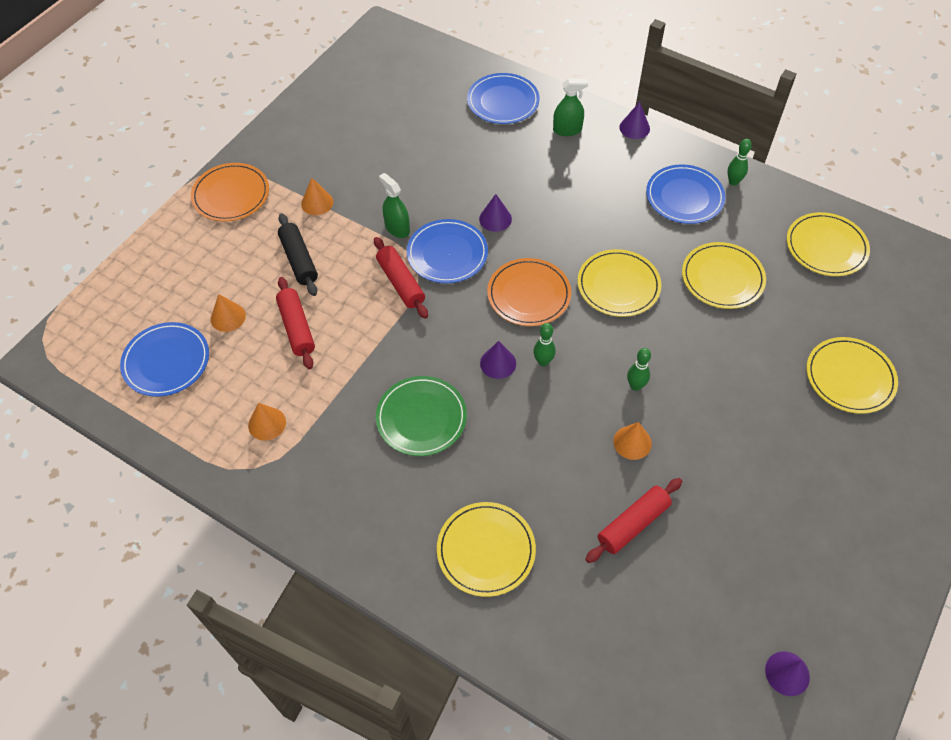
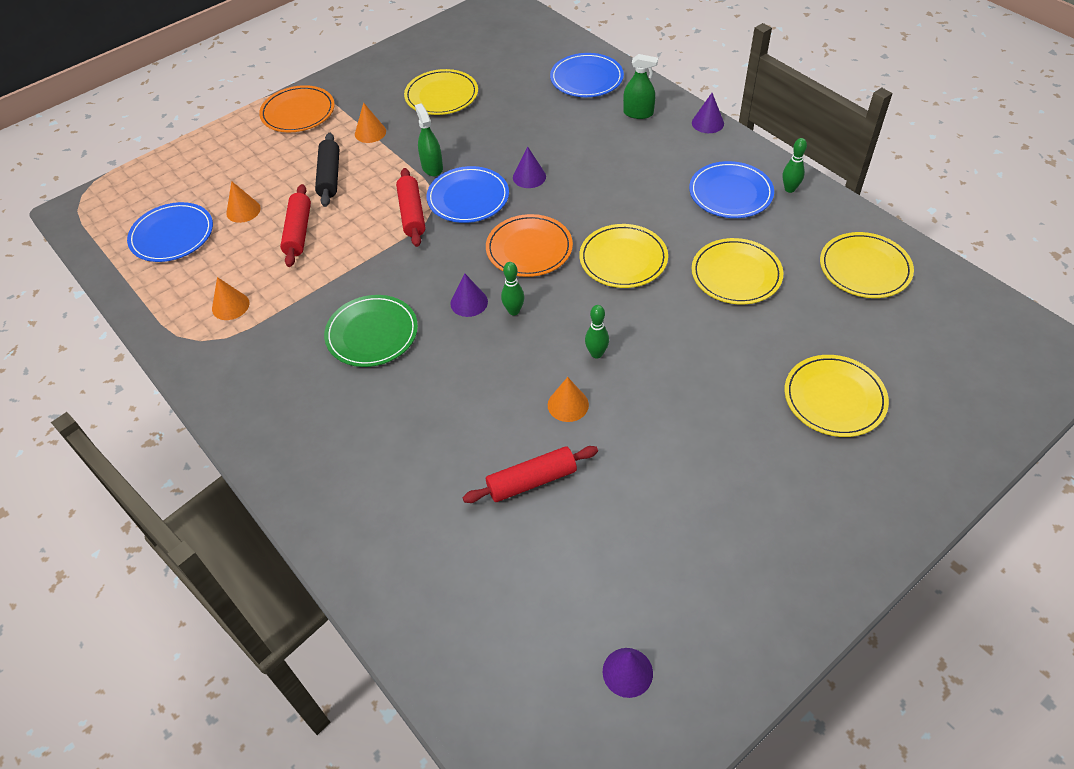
camera: 20 degrees right, 5 degrees down
yellow plate [437,502,536,597] -> yellow plate moved to [404,69,478,115]

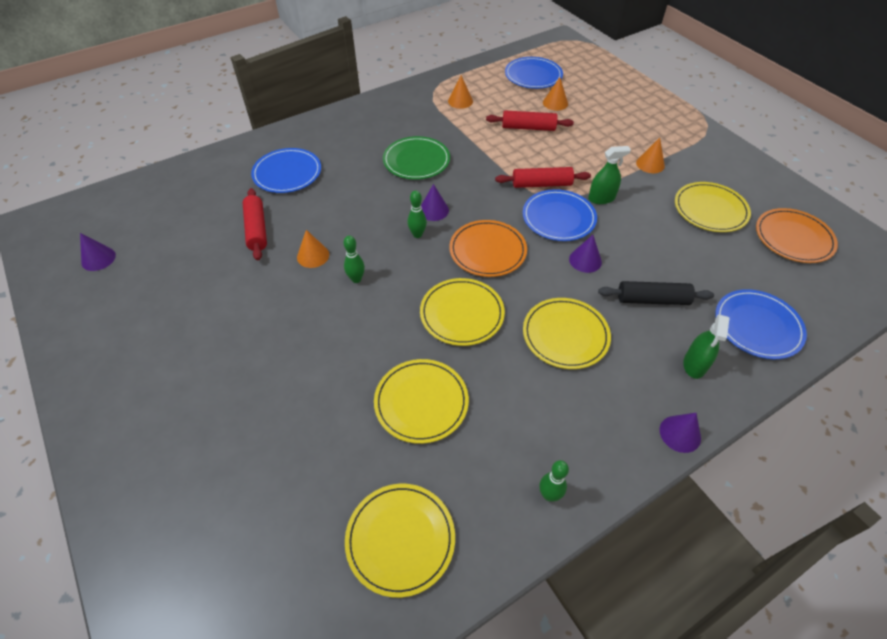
camera: 95 degrees right, 0 degrees up
orange plate [259,85,335,132] -> orange plate moved to [756,208,838,263]
black rolling pin [315,133,339,207] -> black rolling pin moved to [598,281,714,305]
blue plate [689,161,774,218] -> blue plate moved to [251,148,321,193]
yellow plate [784,355,889,437] -> yellow plate moved to [523,298,611,369]

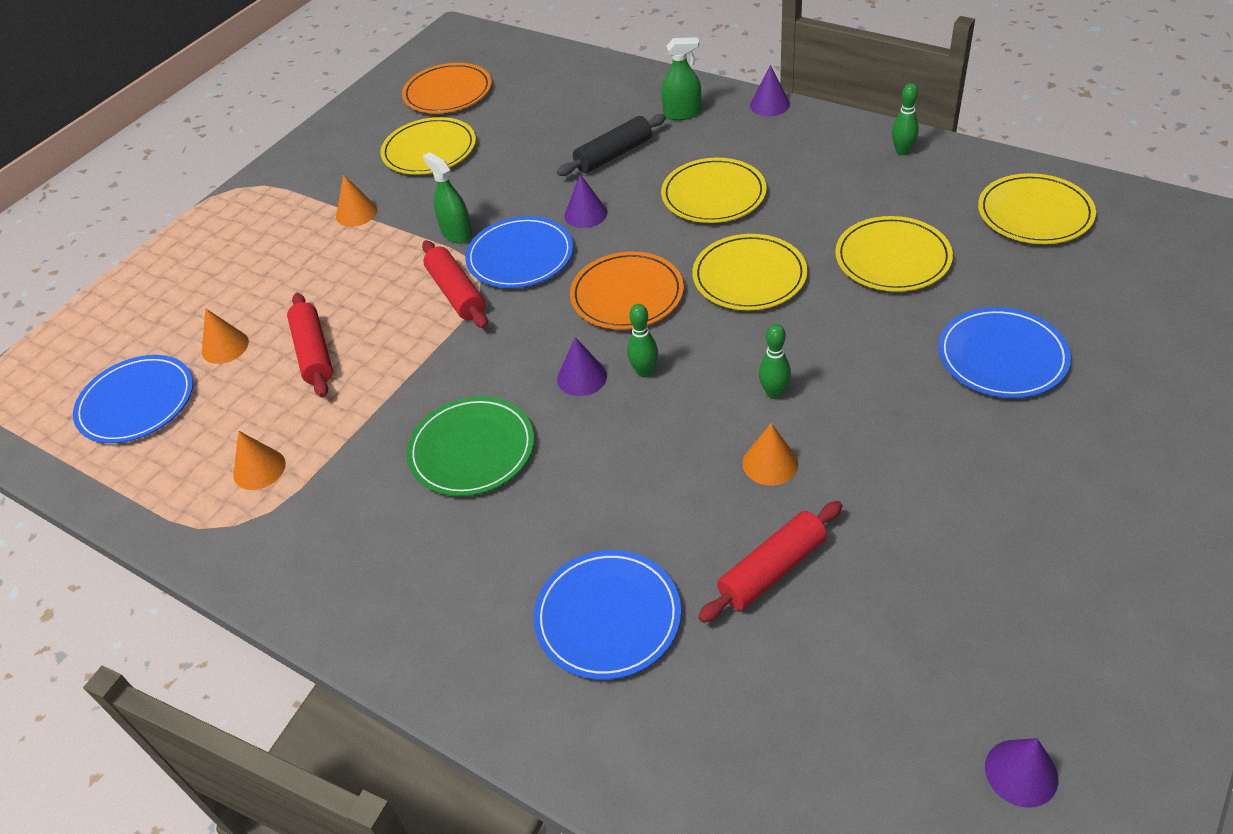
camera: 110 degrees left, 5 degrees down
black rolling pin [598,281,714,305] -> black rolling pin turned 75 degrees clockwise [557,114,666,176]
blue plate [715,289,807,359] -> blue plate moved to [938,307,1071,398]

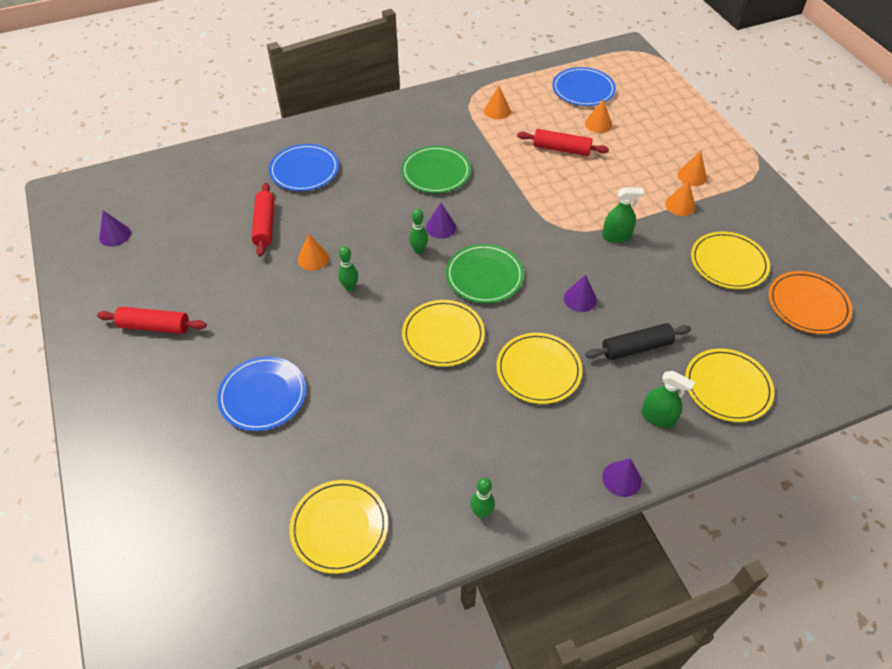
camera: 120 degrees right, 5 degrees up
red rolling pin [422,240,488,328] -> red rolling pin moved to [97,307,207,334]
blue plate [465,216,573,288] -> none
black rolling pin [557,114,666,176] -> black rolling pin turned 75 degrees clockwise [585,323,691,360]
orange plate [570,252,684,330] -> green plate [446,244,524,303]
green spray bottle [661,37,701,120] -> green spray bottle turned 90 degrees counterclockwise [641,371,695,428]
yellow plate [835,216,953,292] -> yellow plate moved to [685,348,774,422]
none -> orange cone [678,151,707,186]

